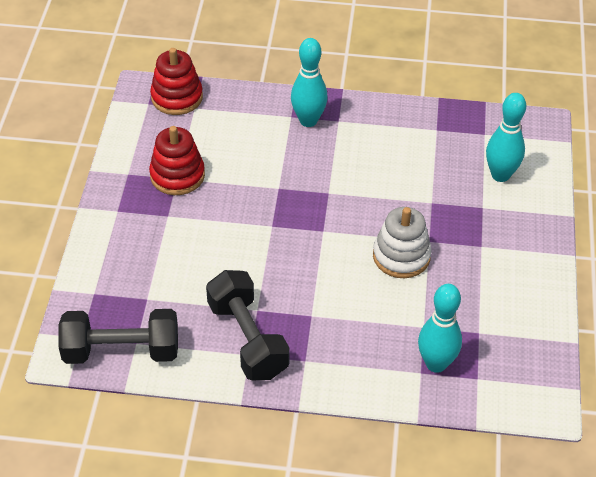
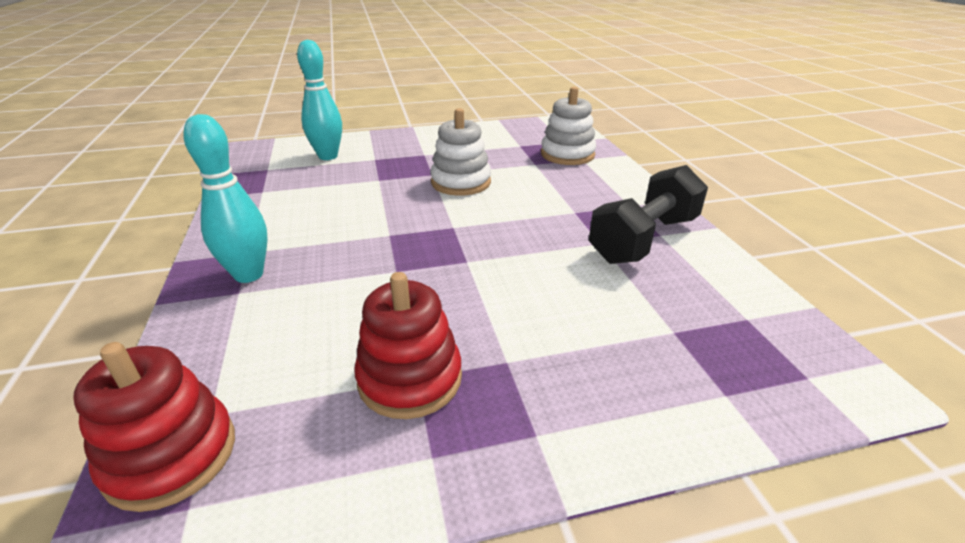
camera: 110 degrees left, 15 degrees down
black dumbbell [58,309,178,364] -> none
turquoise bowling pin [418,284,462,373] -> white stacking toy [541,87,596,165]

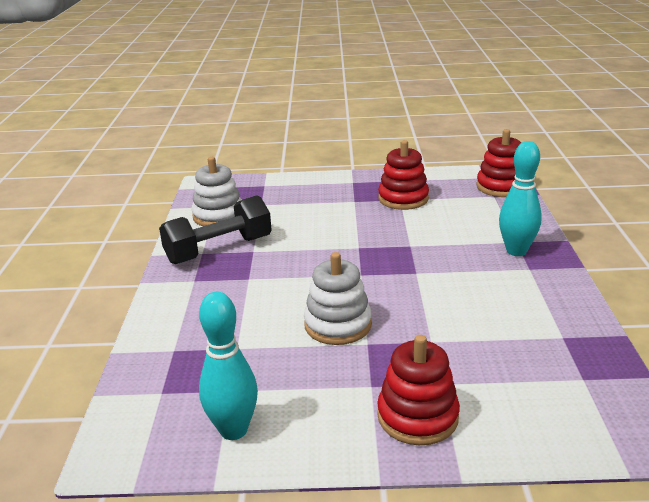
camera: 165 degrees left, 5 degrees down
turquoise bowling pin [297,40,342,160] -> turquoise bowling pin moved to [199,292,258,440]
white stacking toy [541,87,596,165] -> white stacking toy moved to [192,157,242,226]
none -> red stacking toy [377,335,460,445]

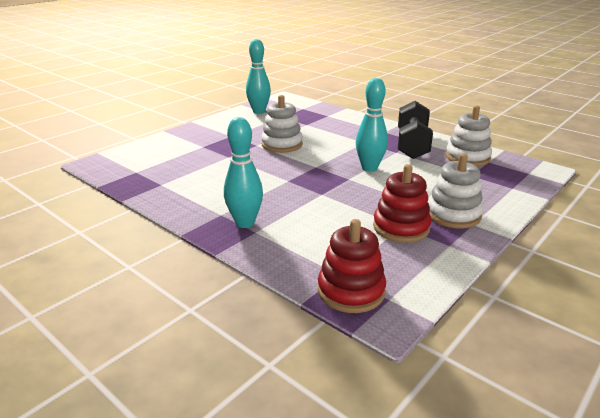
camera: 130 degrees right, 0 degrees up
red stacking toy [377,335,460,445] -> none
none -> turquoise bowling pin [356,78,388,172]
none -> white stacking toy [427,153,483,229]

